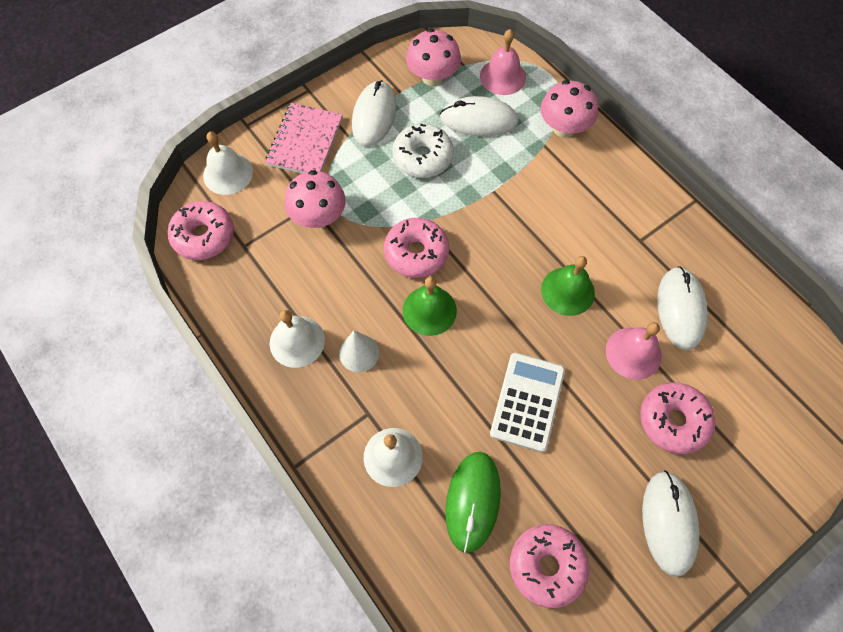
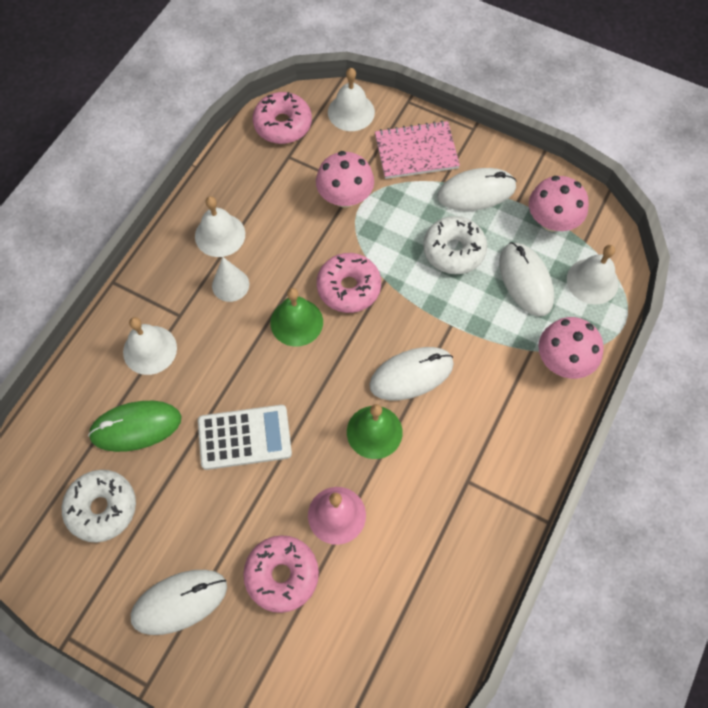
camera: 65 degrees right, 0 degrees up
pink bell [480,29,526,95] -> white bell [567,245,619,305]
pink donut [510,524,590,608] -> white donut [62,470,136,542]
white mouse [657,267,708,351] -> white mouse moved to [369,347,454,400]

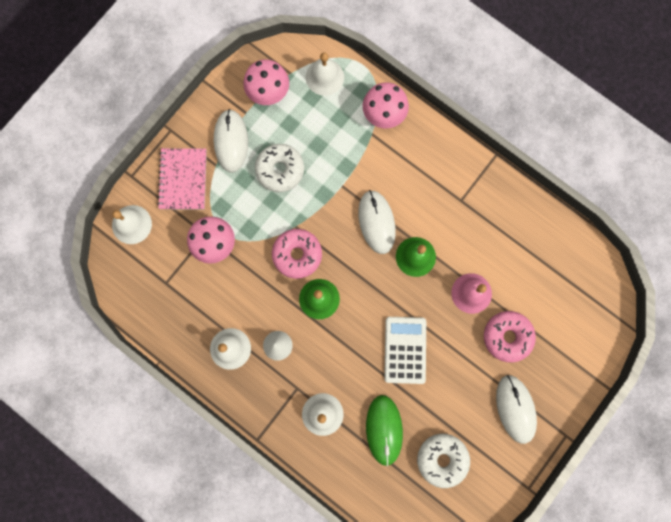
camera: 80 degrees left, 15 degrees up
pink donut [253,92,312,144] -> none
white mouse [499,242,554,317] -> none

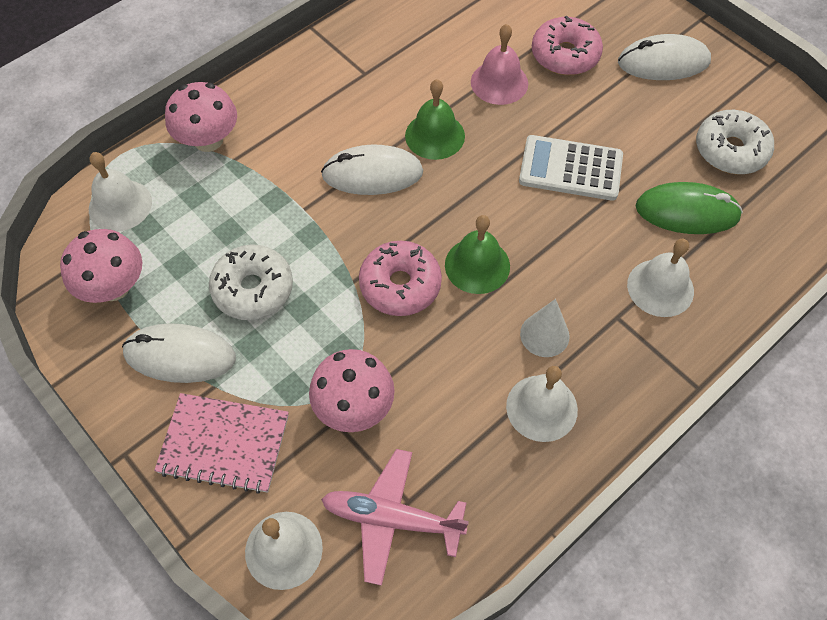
camera: 80 degrees left, 20 degrees down
none -> pink plane [321,449,469,586]

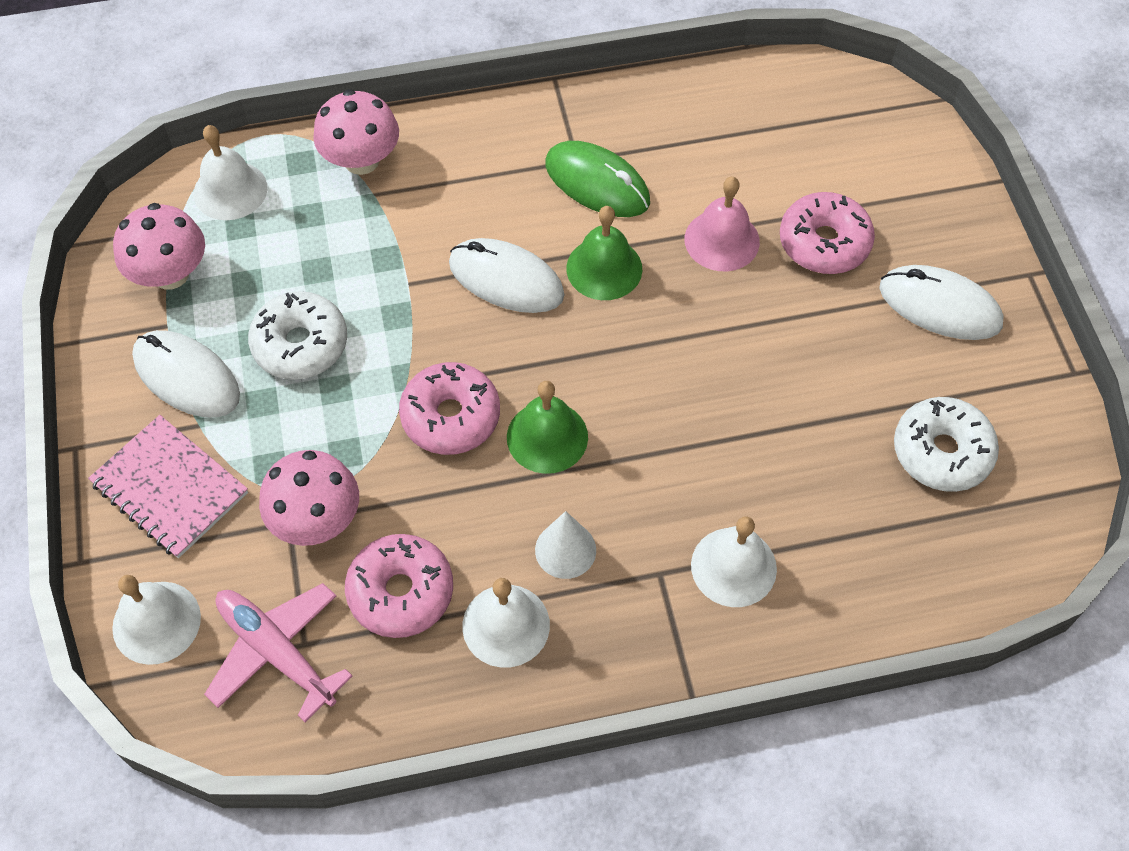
camera: 30 degrees right, 0 degrees up
white calculator [519,135,623,201] -> none
green mouse [635,182,743,234] -> green mouse moved to [545,141,650,217]
none -> pink donut [345,534,453,638]

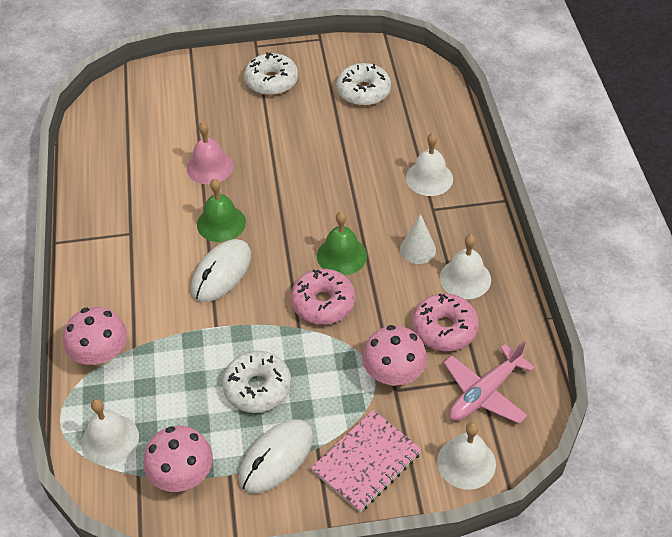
camera: 85 degrees left, 10 degrees down
green mouse [545,141,650,217] -> none
pink donut [780,192,875,274] -> none
white mouse [879,265,1004,340] -> white donut [244,52,298,96]

